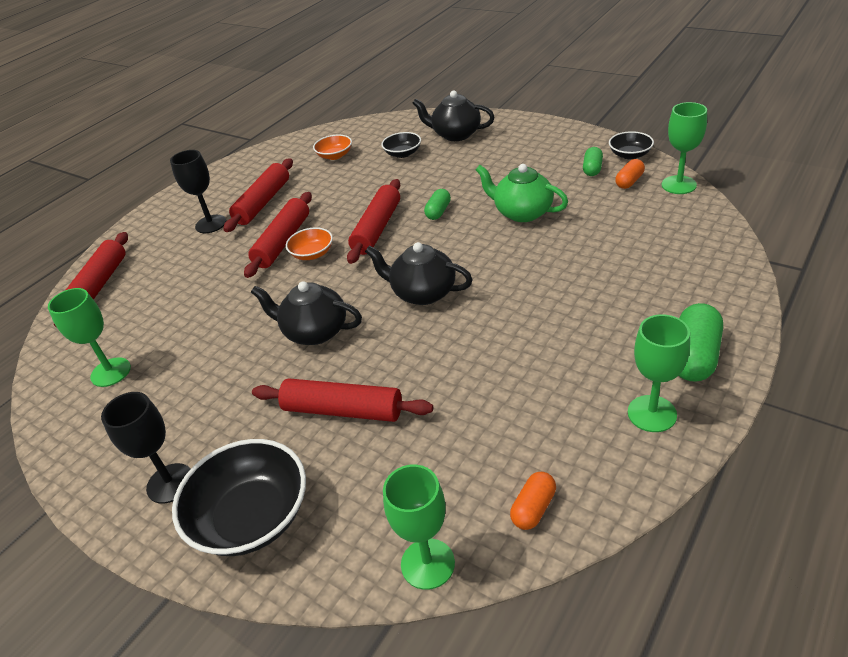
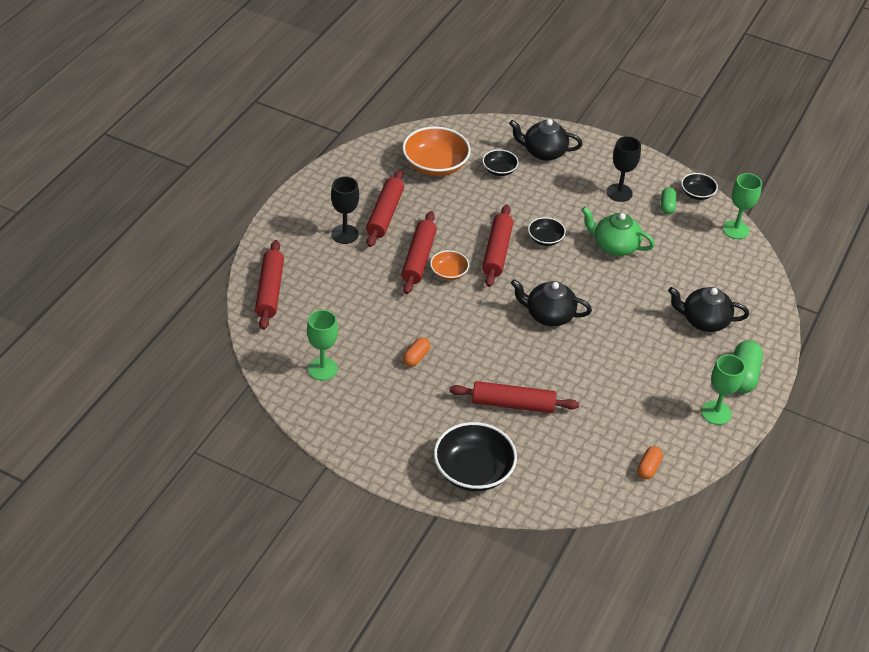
camera: 15 degrees left, 5 degrees up
black goblet [101,392,191,504] -> black goblet moved to [606,136,641,202]
black teapot [251,281,362,345] -> black teapot moved to [668,287,749,332]
orange bowl [313,135,352,160] -> orange bowl [402,127,471,176], size x1.88
green goblet [383,464,455,590] -> none
green capsule [424,189,451,220] -> black bowl [528,217,566,246]
orange capsule [615,159,645,189] -> orange capsule moved to [403,337,430,367]

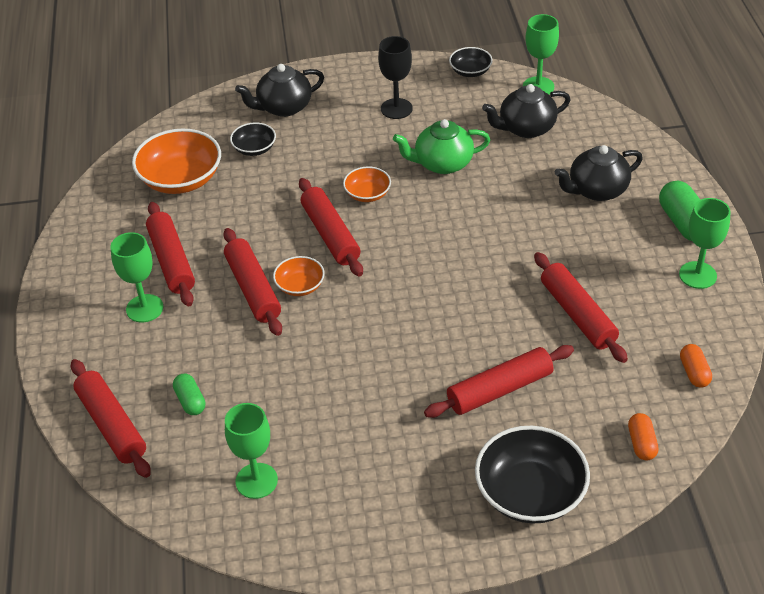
camera: 30 degrees left, 0 degrees up
black goblet [331,176,359,244] -> green goblet [110,232,163,322]
orange capsule [403,337,430,367] -> orange capsule moved to [628,413,659,460]
black teapot [511,279,592,326] -> black teapot moved to [482,84,571,138]
black bowl [528,217,566,246] -> orange bowl [343,167,391,202]
green capsule [661,187,677,214] -> green capsule moved to [173,374,205,415]
none -> red rolling pin [534,252,628,363]

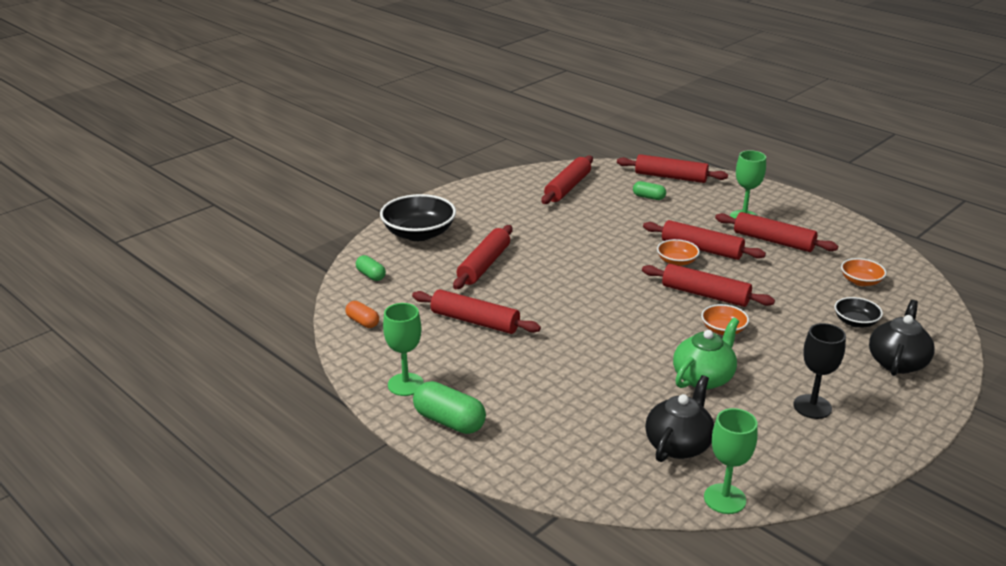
camera: 140 degrees right, 15 degrees down
orange bowl [132,129,221,194] -> orange bowl [841,258,887,286], size x0.53
green goblet [225,403,278,499] -> red rolling pin [541,156,593,204]
black bowl [449,47,493,77] -> none
black teapot [555,145,643,201] -> none
orange capsule [628,413,659,460] -> green capsule [356,255,386,281]

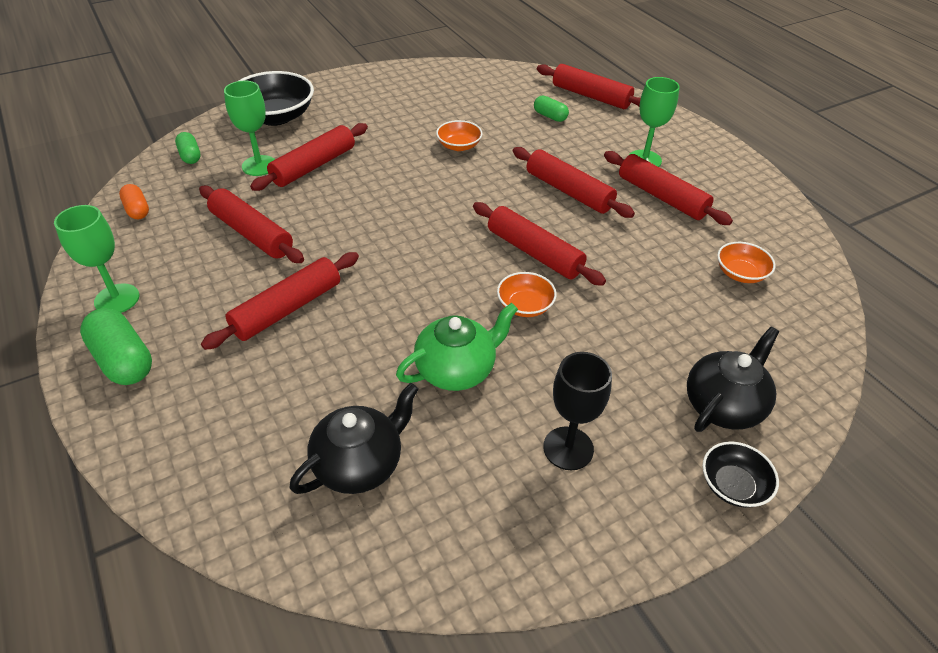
camera: 15 degrees right, 15 degrees up
red rolling pin [541,156,593,204] -> red rolling pin moved to [201,252,359,350]
orange bowl [657,239,700,266] -> orange bowl moved to [436,120,483,151]
green goblet [704,408,758,514] -> green goblet moved to [224,81,275,176]
black bowl [835,297,883,328] -> black bowl moved to [703,441,779,508]

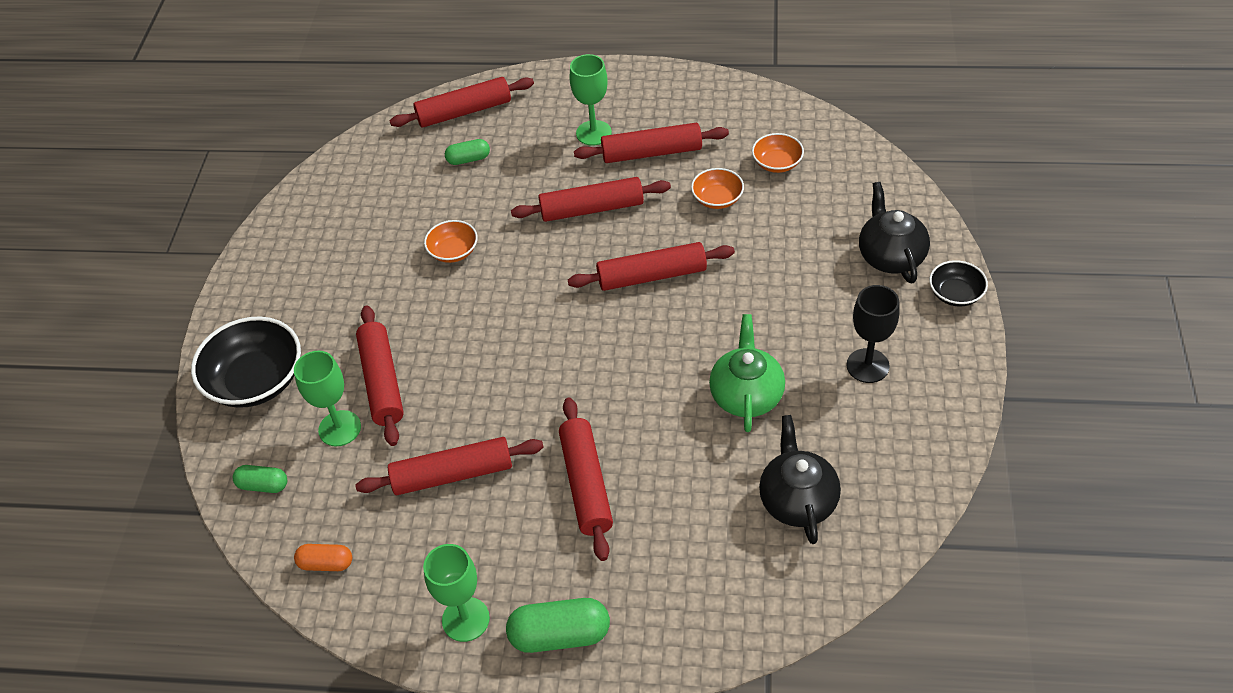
camera: 50 degrees left, 5 degrees up
orange bowl [497,272,557,317] -> orange bowl moved to [691,168,744,209]

